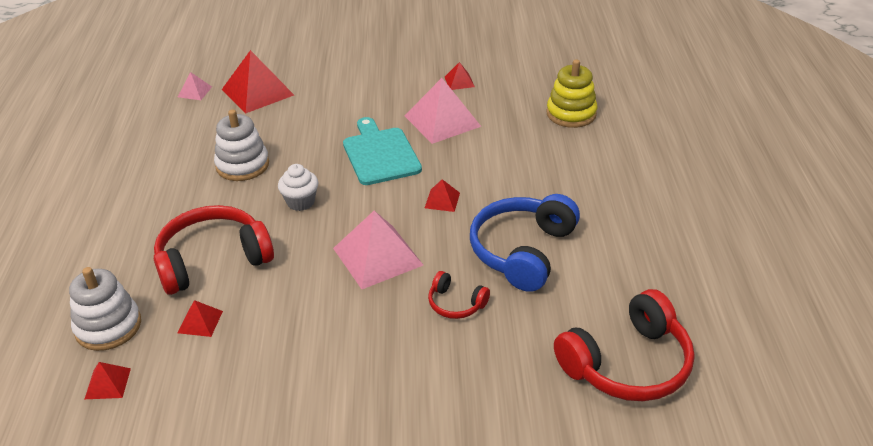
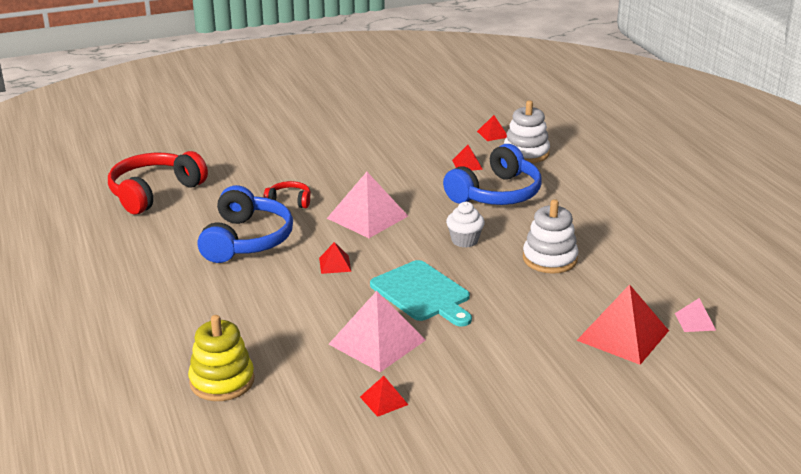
camera: 160 degrees right, 10 degrees down
red headphones [154,205,274,295] -> blue headphones [443,144,542,205]

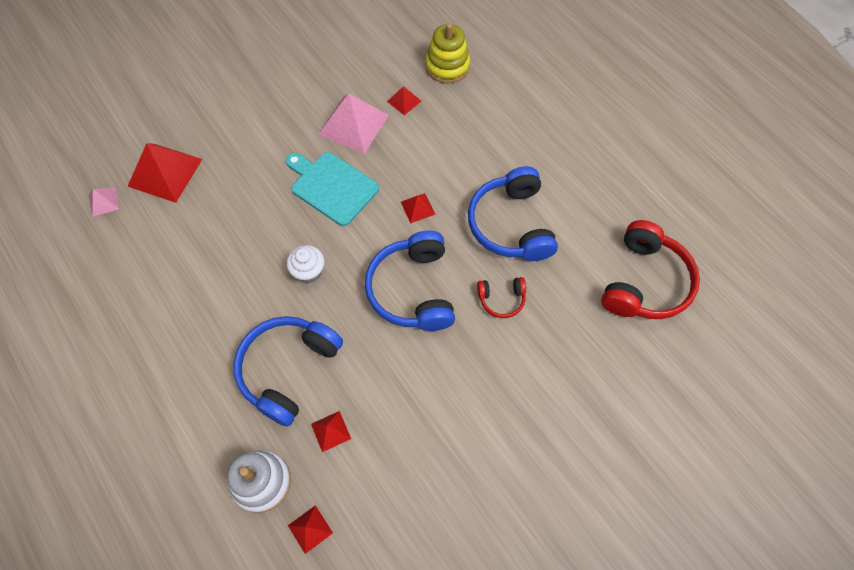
camera: 165 degrees right, 35 degrees up
pink pyramid [327,172,408,238] -> blue headphones [365,231,455,331]
red pyramid [360,376,408,417] -> red pyramid moved to [387,86,421,115]
white stacking toy [523,199,578,274] -> none

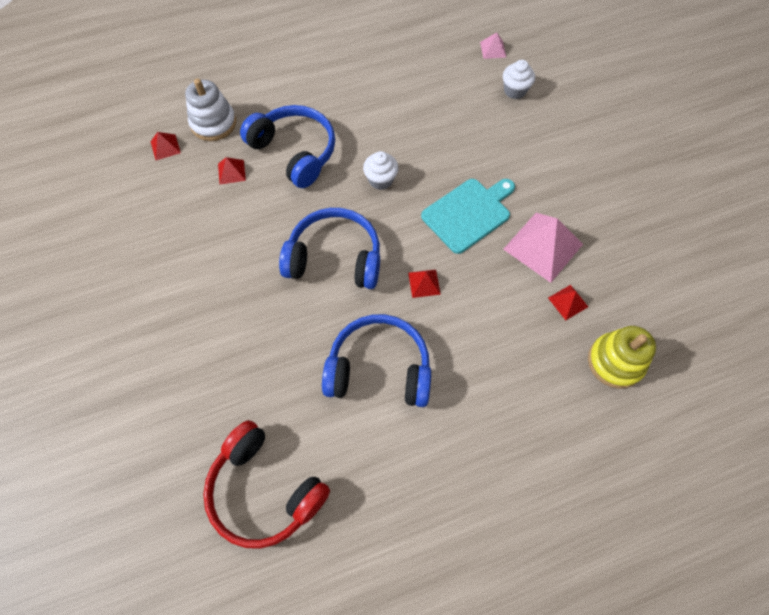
camera: 105 degrees right, 0 degrees up
red pyramid [127,143,202,203] -> white cupcake [503,60,535,99]
red headphones [477,277,526,318] -> none

